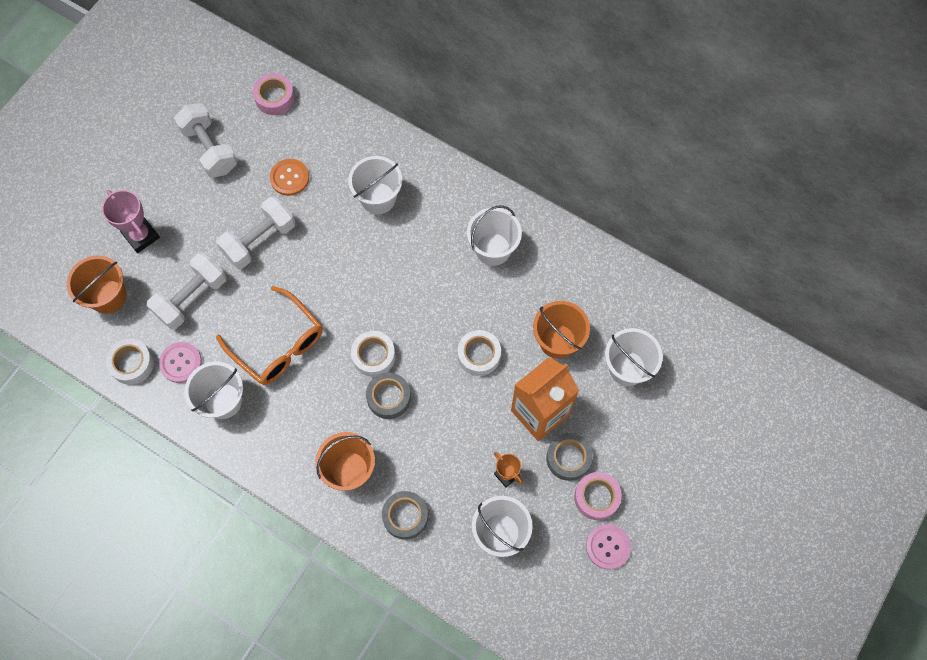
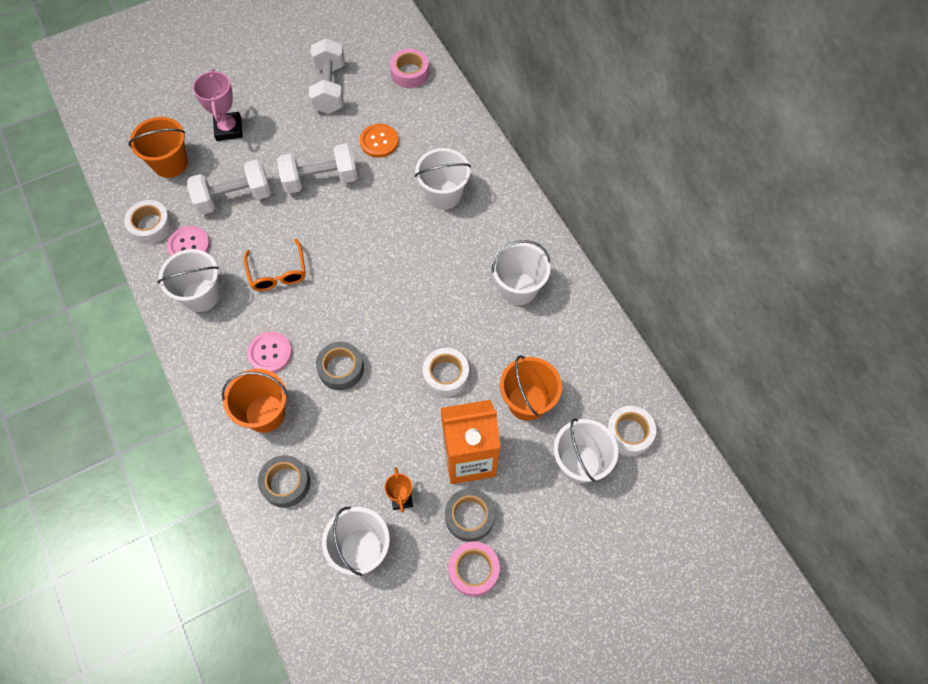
camera: 30 degrees right, 5 degrees down
orange glasses [216,286,323,385] -> orange glasses [244,239,306,291], size x0.66
white tape [351,331,395,377] -> white tape moved to [606,406,656,456]
pink button [586,524,631,569] -> pink button moved to [247,332,292,373]

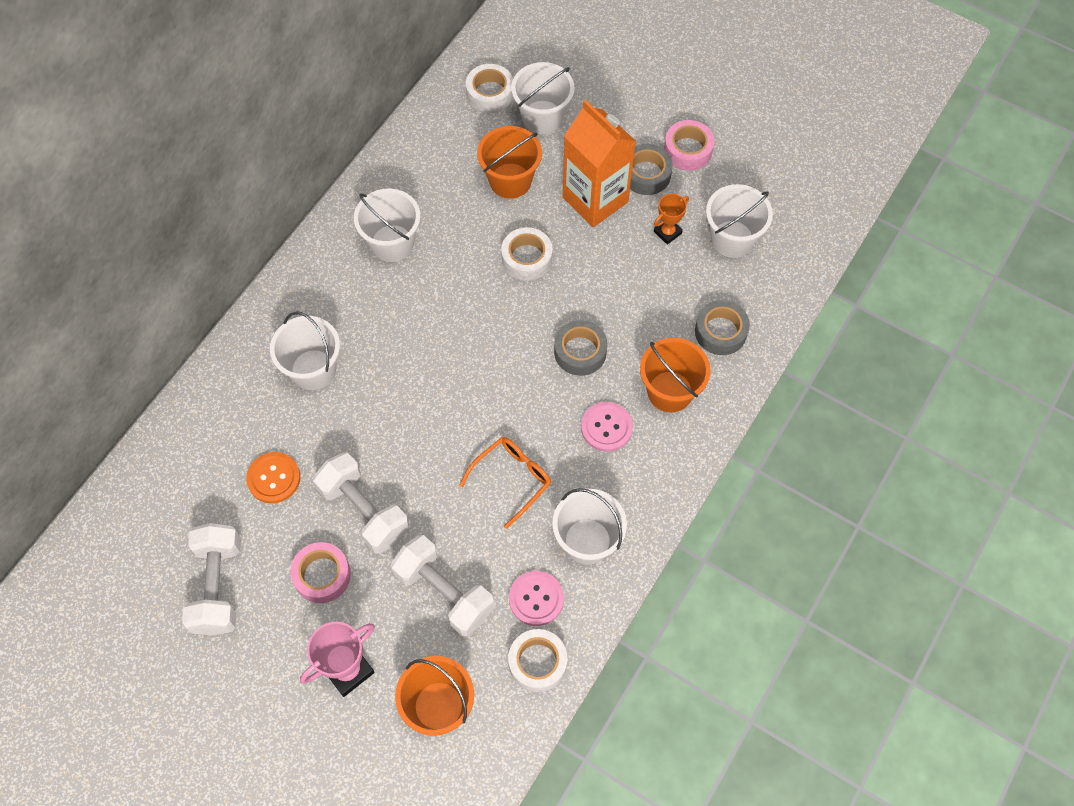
camera: 120 degrees left, 0 degrees up
white dumbbell [309,38,344,114] -> white dumbbell turned 60 degrees counterclockwise [182,523,241,636]
pink tape [390,49,429,88] -> pink tape moved to [290,542,351,603]

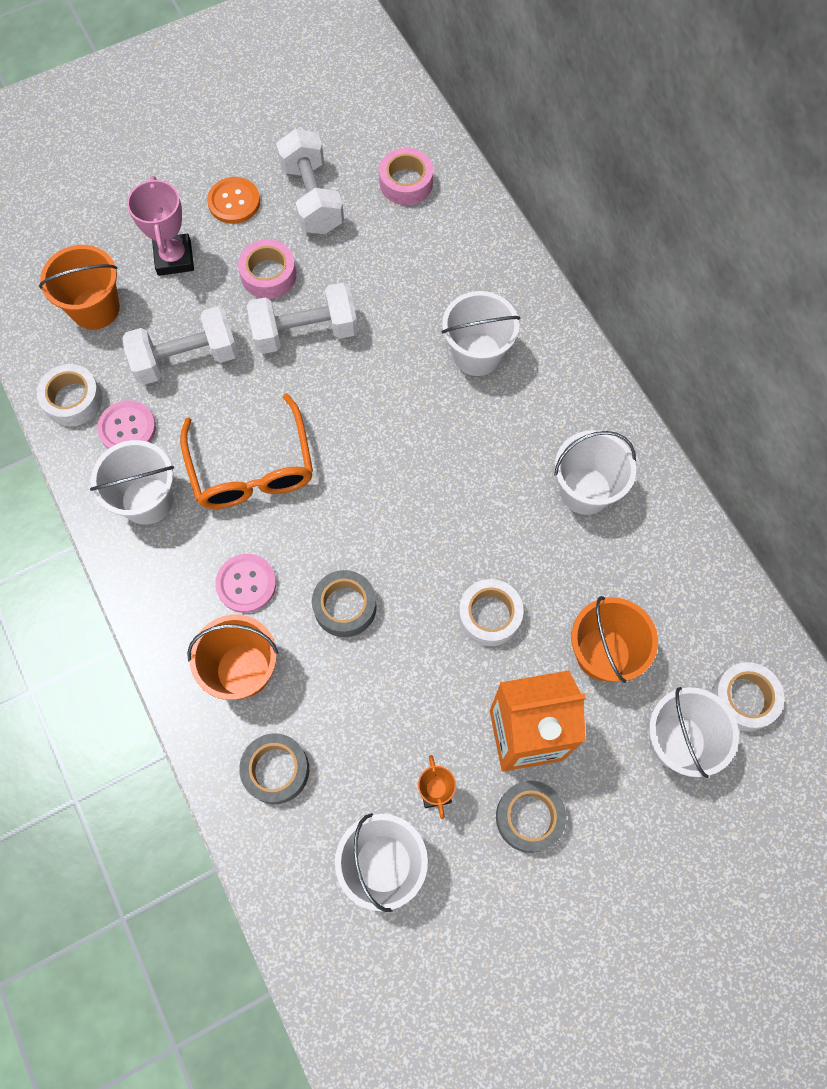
camera: 120 degrees right, 5 degrees up
white dumbbell [182,523,241,636] -> white dumbbell turned 45 degrees clockwise [276,129,344,234]
orange button [246,452,300,504] -> orange button moved to [207,177,260,224]
orange glasses [460,437,551,529] -> orange glasses [180,393,313,509], size x1.52
pink tape [664,120,714,171] -> pink tape moved to [379,148,433,205]

